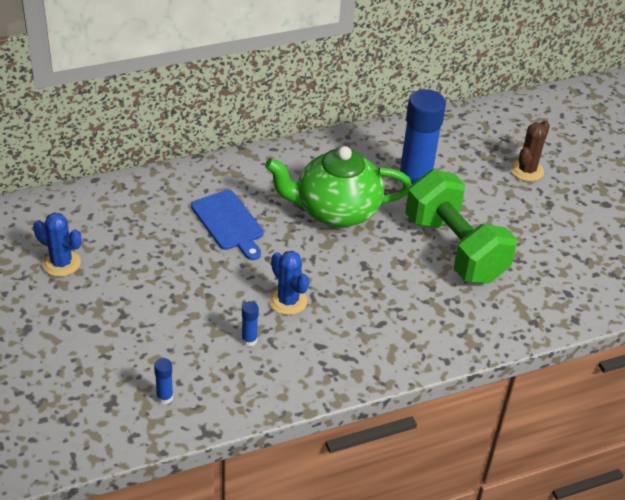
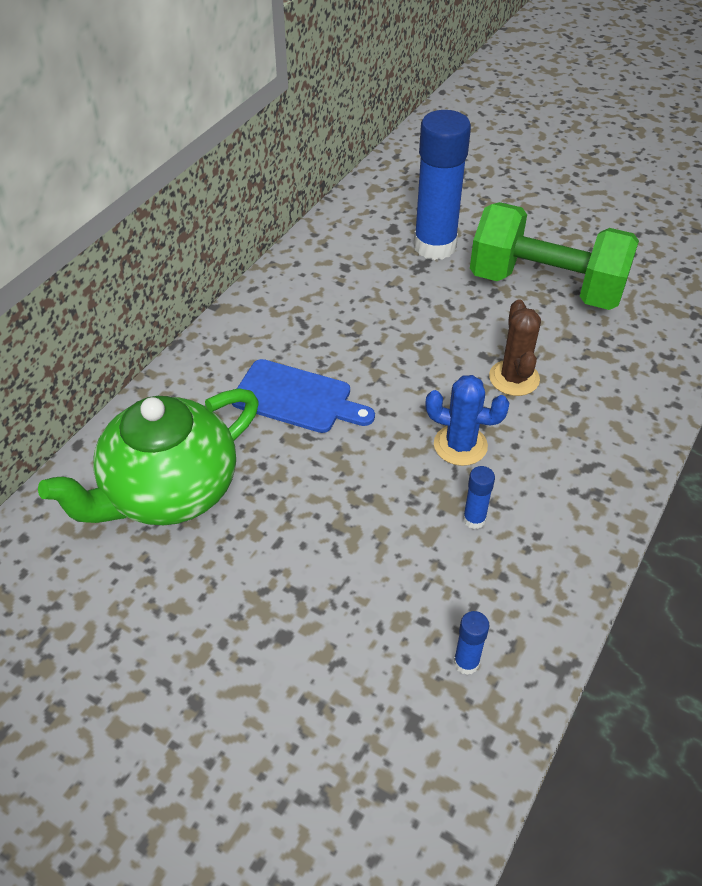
camera: 35 degrees left, 5 degrees up
blue cactus [33,213,81,277] -> none
green teapot [265,146,412,227] -> green teapot moved to [38,389,259,525]
brown cactus [511,120,550,181] -> brown cactus moved to [489,299,541,396]

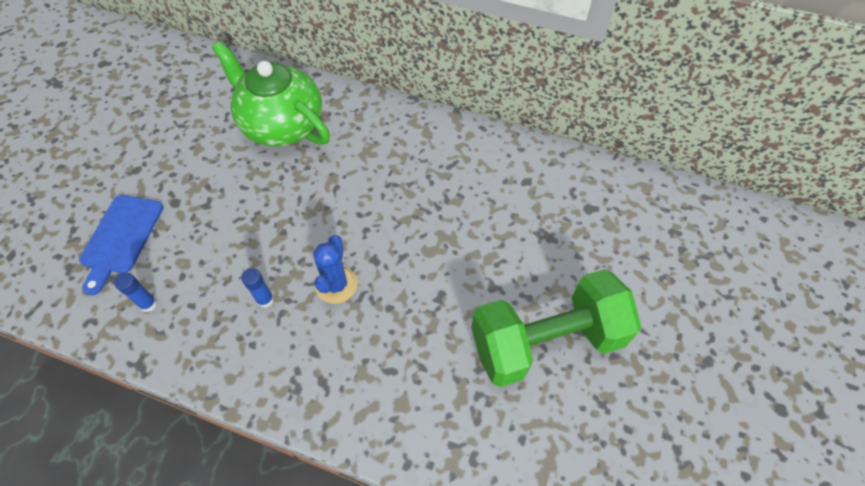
camera: 80 degrees right, 10 degrees up
blue cutting board [232,359,375,433] -> blue cutting board moved to [79,195,163,295]
blue glue stick [414,110,471,260] -> none
green dumbbell [470,202,639,310] -> green dumbbell turned 60 degrees clockwise [471,269,641,387]
brown cactus [489,299,541,396] -> none

